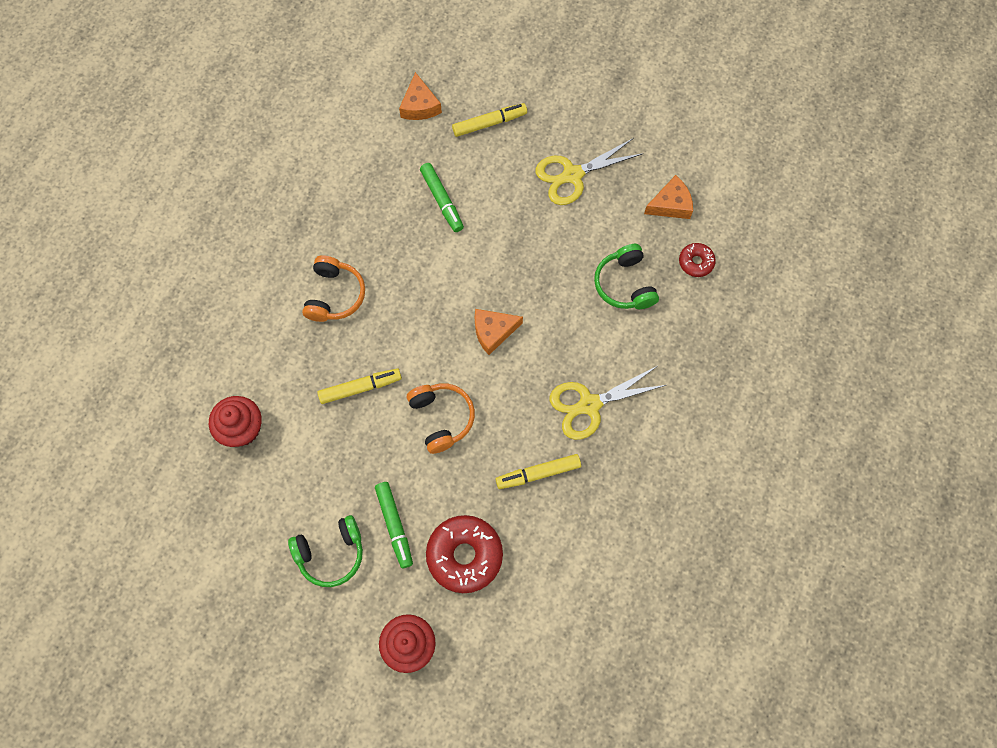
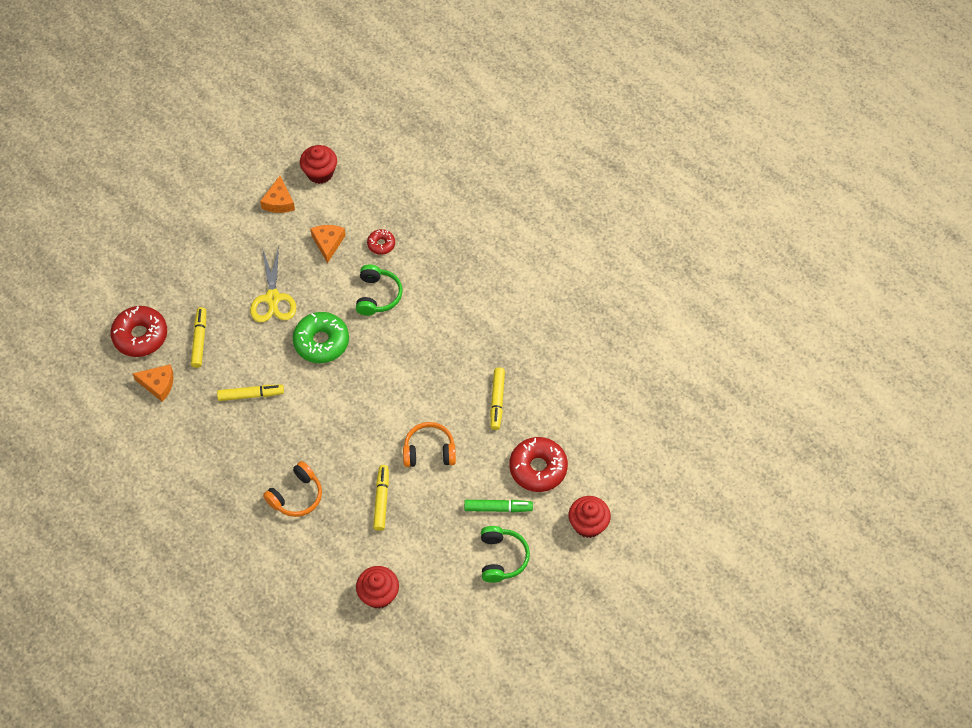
camera: 70 degrees left, 10 degrees down
orange headphones [302,255,365,322] -> orange headphones turned 105 degrees clockwise [263,461,322,517]
green marker [420,163,464,232] -> yellow marker [217,385,284,401]
orange cheese [474,309,523,355] -> orange cheese moved to [260,176,295,213]
yellow scissors [549,366,666,440] -> none
green headphones [594,244,659,309] -> green headphones turned 90 degrees counterclockwise [356,264,403,316]
none -> red donut [111,306,167,357]
none -> green donut [293,312,349,363]
none -> red cupcake [300,145,337,184]

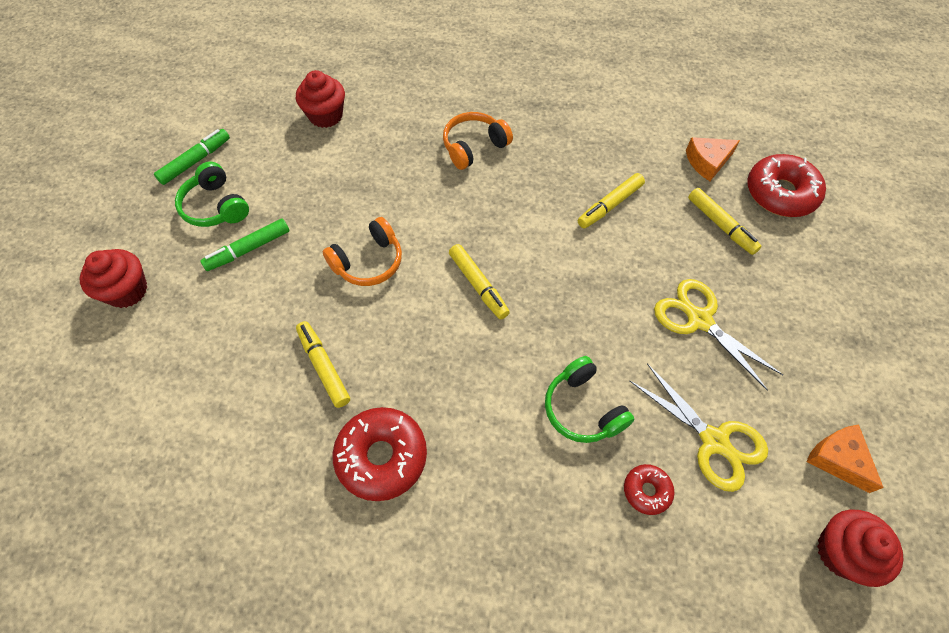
camera: 145 degrees right, 0 degrees up
orange headphones [263,461,322,517] -> orange headphones turned 45 degrees clockwise [443,112,513,170]
green donut [293,312,349,363] -> none
orange cheese [310,225,346,263] -> yellow scissors [630,363,768,492]
yellow marker [373,465,389,531] -> yellow marker moved to [449,244,510,320]
red donut [509,437,568,492] -> red donut moved to [333,407,427,501]
none -> green marker [154,129,230,185]

